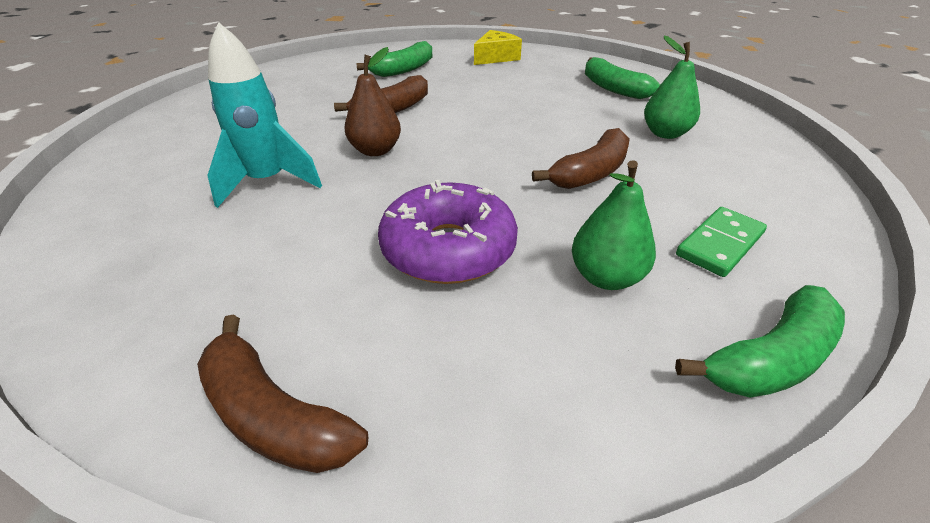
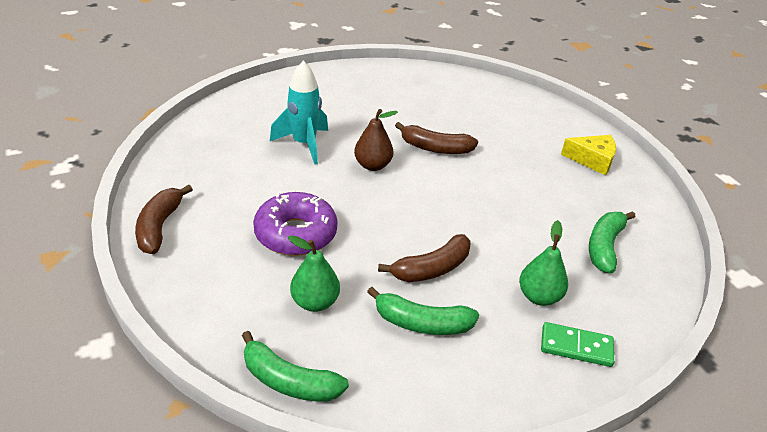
camera: 55 degrees right, 0 degrees up
green banana [356,41,433,77] -> green banana moved to [367,287,479,335]
brown banana [532,128,630,189] -> brown banana turned 45 degrees counterclockwise [378,234,471,282]
green domino [676,207,767,277] -> green domino moved to [541,322,614,367]

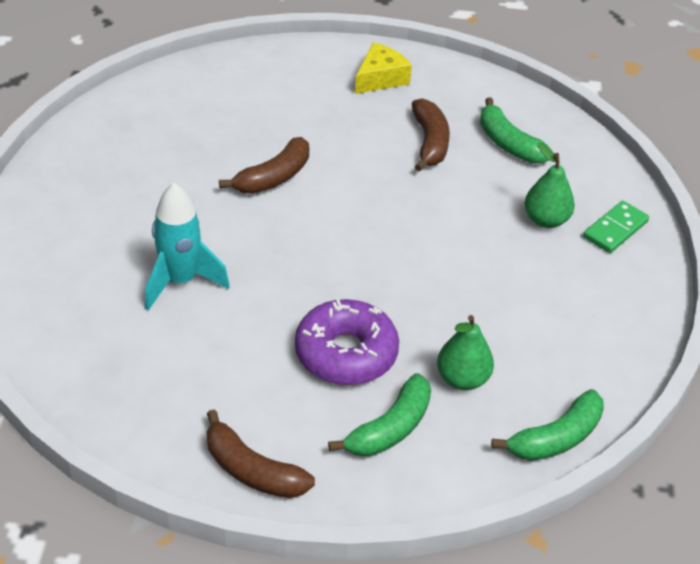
camera: 60 degrees left, 5 degrees up
brown pear [354,109,398,171] -> none
green banana [367,287,479,335] -> green banana moved to [328,373,431,456]
brown banana [378,234,471,282] -> brown banana moved to [412,98,450,172]

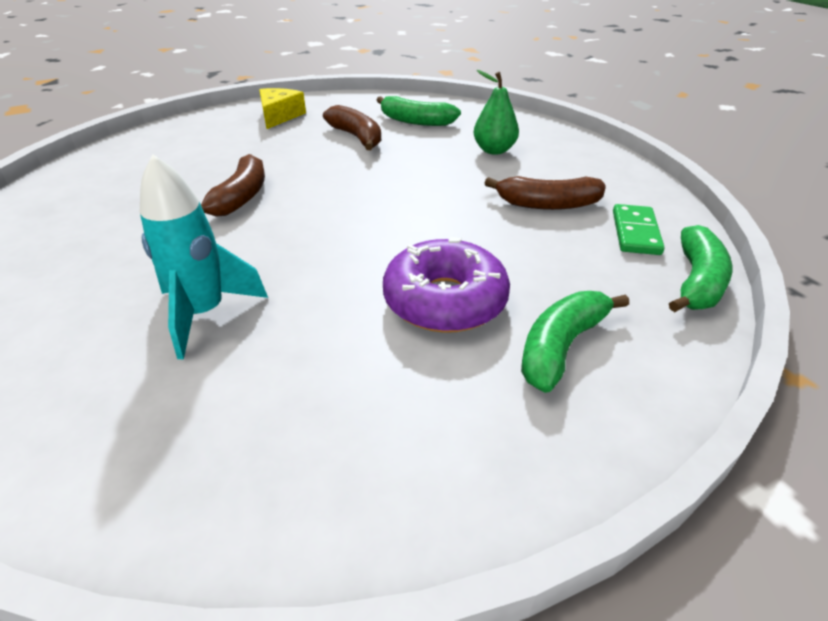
camera: 30 degrees left, 5 degrees down
brown banana [207,410,315,498] -> brown banana moved to [485,176,606,210]
green banana [328,373,431,456] -> green banana turned 150 degrees counterclockwise [521,291,629,393]
green pear [437,315,494,390] -> none
green domino [583,201,649,253] -> green domino moved to [613,204,665,255]

